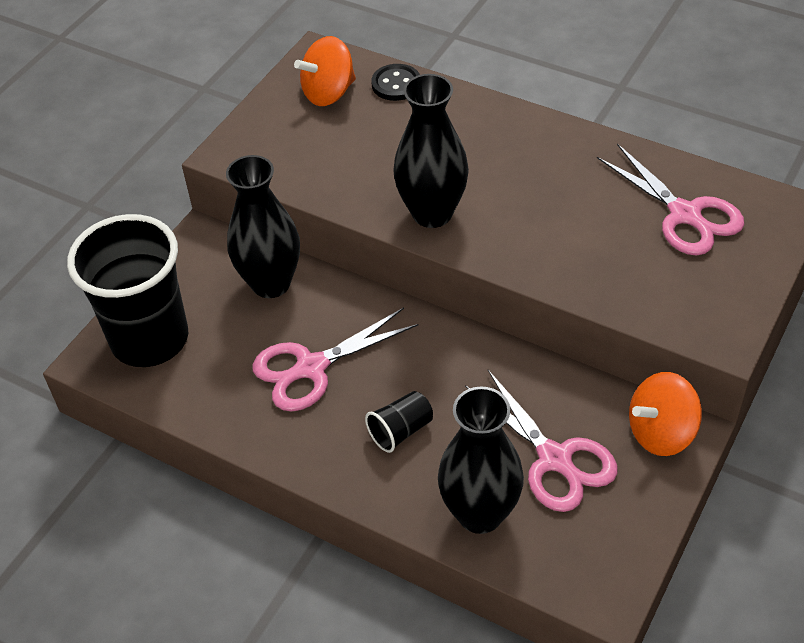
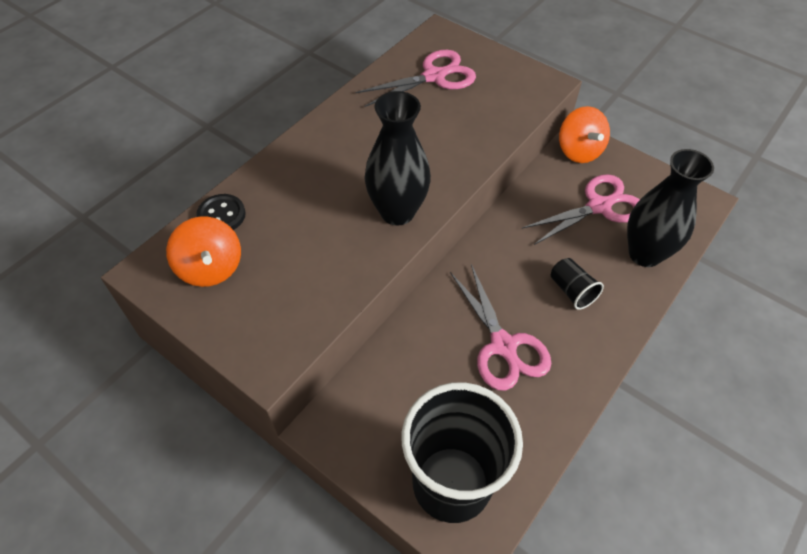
camera: 85 degrees left, 5 degrees up
black vase [226,155,300,298] -> none

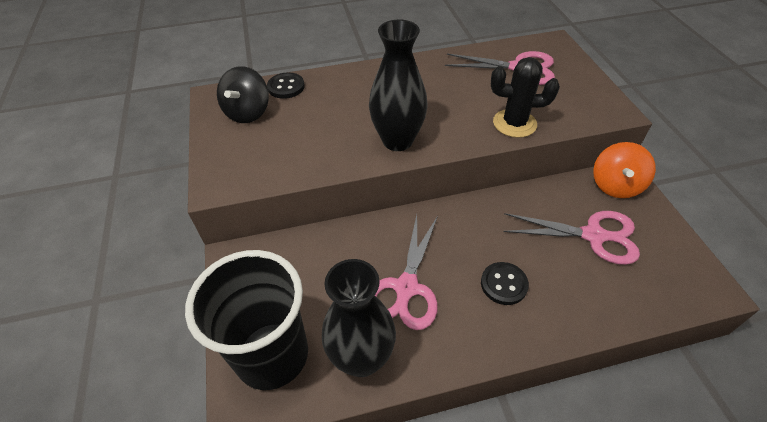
camera: 40 degrees right, 5 degrees down
orange spinning top [166,217,241,287] -> black spinning top [217,66,269,123]
black cup [551,258,604,310] -> black button [481,262,529,305]
black vase [627,149,714,267] -> black vase moved to [322,259,396,377]
none -> black cactus [491,57,560,138]

